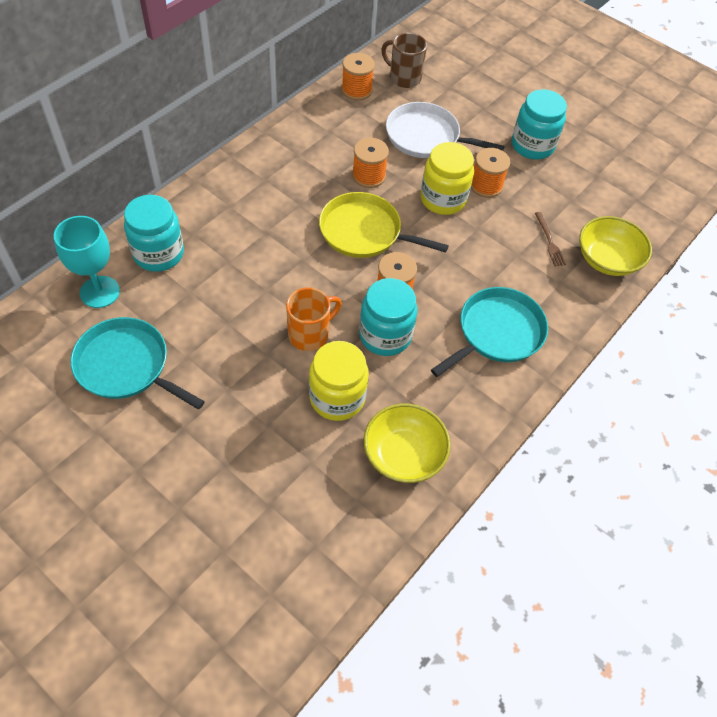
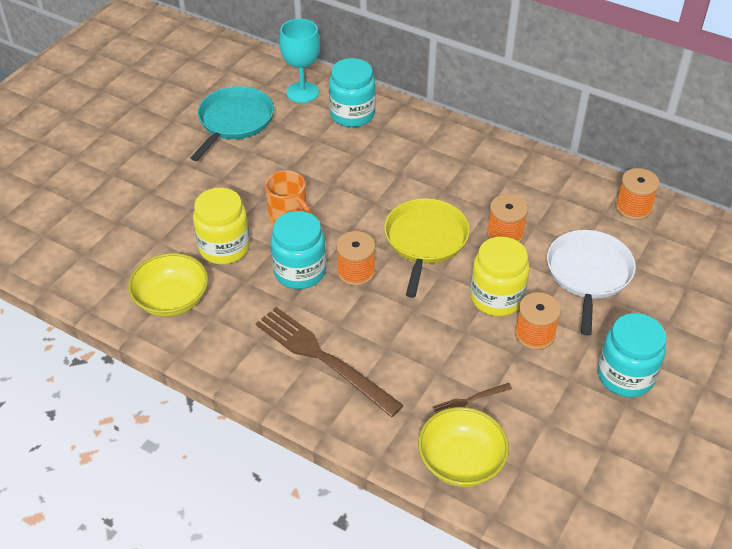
camera: 85 degrees right, 10 degrees down
brown mug [381,33,427,88] -> none
turquoise pan [431,287,548,377] -> brown fork [255,307,404,417]

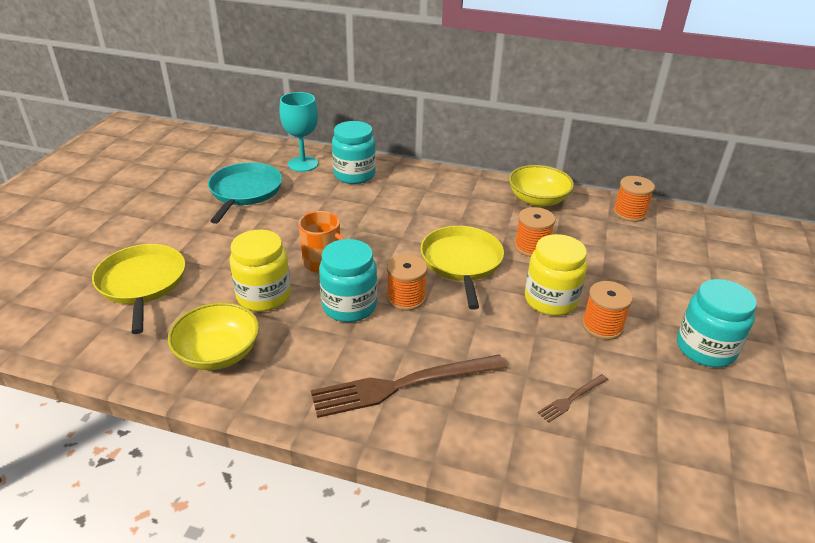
camera: 15 degrees left, 10 degrees down
brown fork [255,307,404,417] -> brown fork turned 45 degrees counterclockwise [311,354,507,418]
yellow bowl [418,407,509,487] -> yellow bowl moved to [509,165,574,207]
white pan [547,230,636,336] -> none
none -> yellow pan [92,244,185,334]

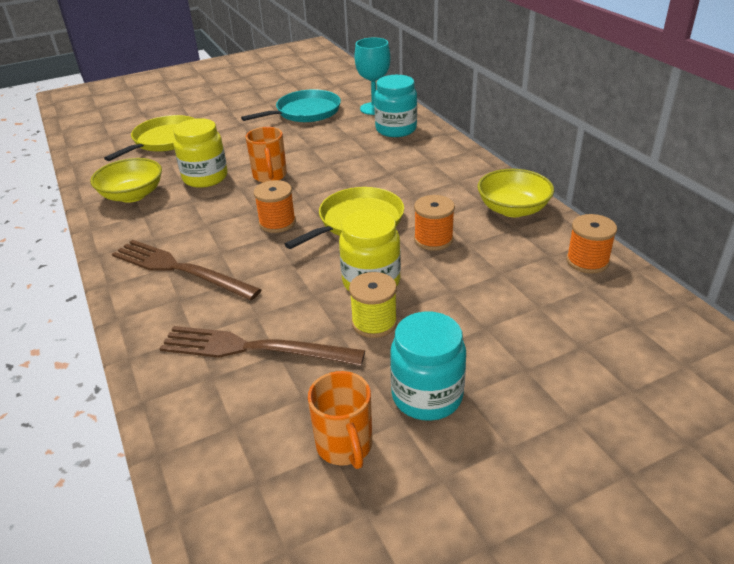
camera: 50 degrees right, 0 degrees up
turquoise jar [319,239,377,322] -> none
brown fork [537,374,608,423] -> brown fork [159,326,365,366], size x2.23
orange spool [582,281,633,340] -> yellow spool [349,272,397,338]
none -> orange mug [308,371,372,469]

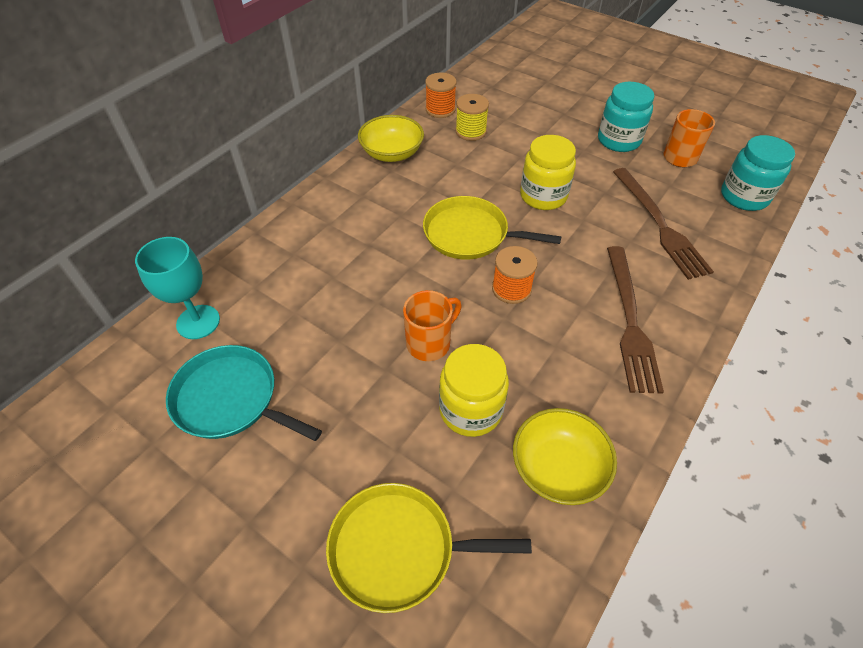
camera: 120 degrees left, 15 degrees up
yellow spool [349,272,397,338] -> yellow spool moved to [455,94,489,141]
turquoise jar [374,75,417,137] -> turquoise jar moved to [721,135,795,211]
orange spool [414,195,455,251] -> none

